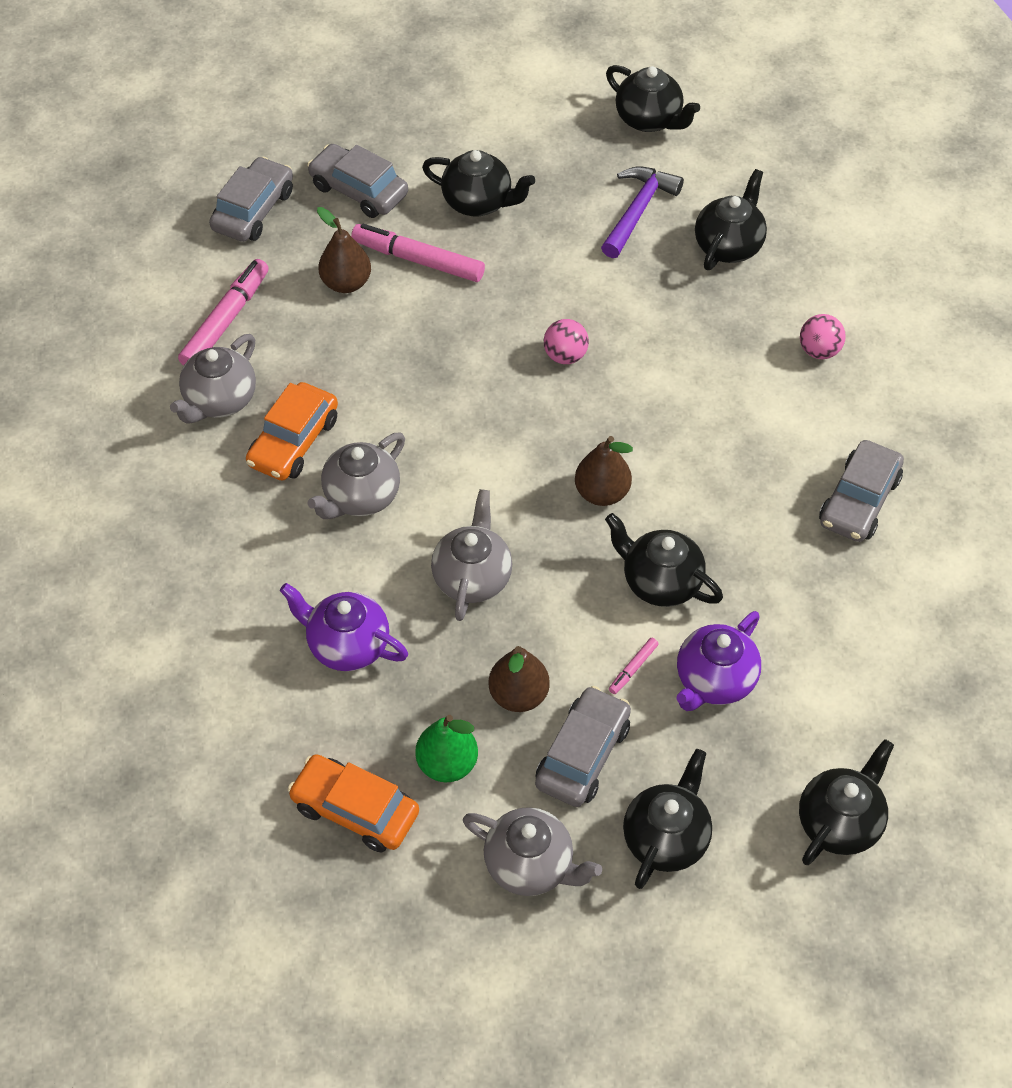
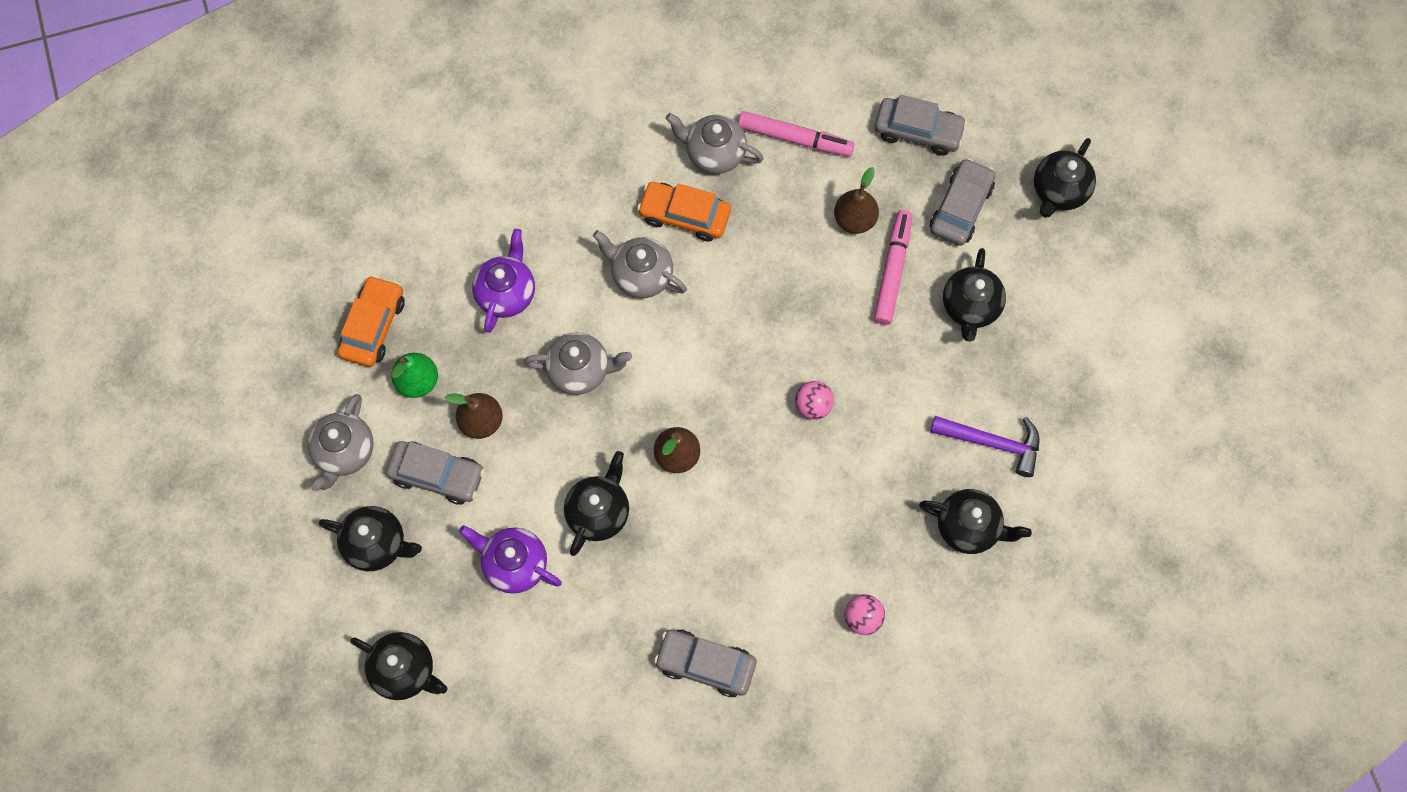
camera: 80 degrees right, 15 degrees up
black teapot [606,65,700,132] -> black teapot moved to [1034,138,1096,218]
pink marker [609,638,659,694] -> none

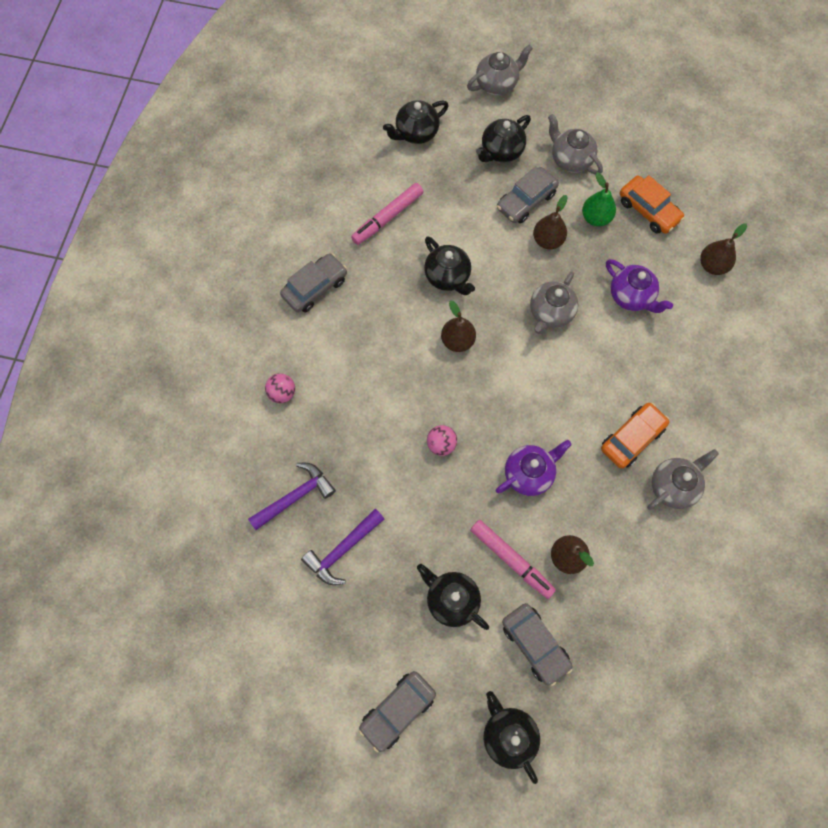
camera: 120 degrees right, 0 degrees up
purple teapot [459,525,562,594] -> purple teapot moved to [496,440,572,496]
grey teapot [593,230,687,298] -> grey teapot moved to [467,44,533,95]
pink marker [738,111,855,157] -> pink marker moved to [351,183,423,245]
grey car [875,95,967,156] -> grey car moved to [359,671,436,753]
black teapot [919,489,1032,554] -> purple hammer [248,463,336,530]
none -> brown pear [700,223,747,275]

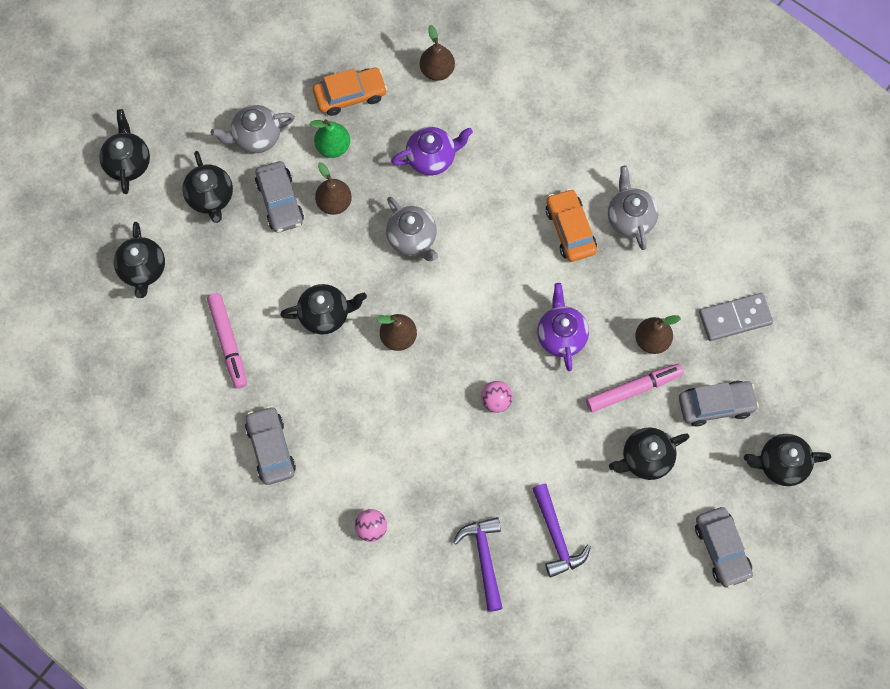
camera: 65 degrees left, 0 degrees up
grey teapot [467,44,533,95] -> black teapot [99,109,150,194]
none -> grey domino [699,293,773,341]

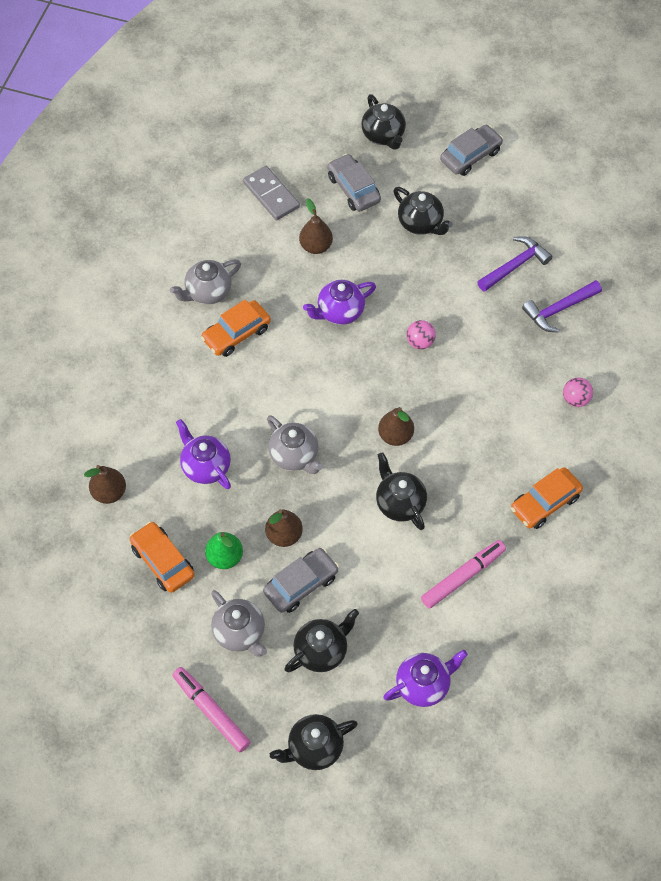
camera: 110 degrees left, 10 degrees down
black teapot [114,222,165,298] -> purple teapot [383,650,468,707]
grey car [245,406,296,485] -> orange car [511,467,583,529]
grey teapot [386,197,438,261] -> grey teapot turned 105 degrees clockwise [267,415,323,474]
pink marker [586,364,683,412] -> pink marker moved to [172,667,251,753]

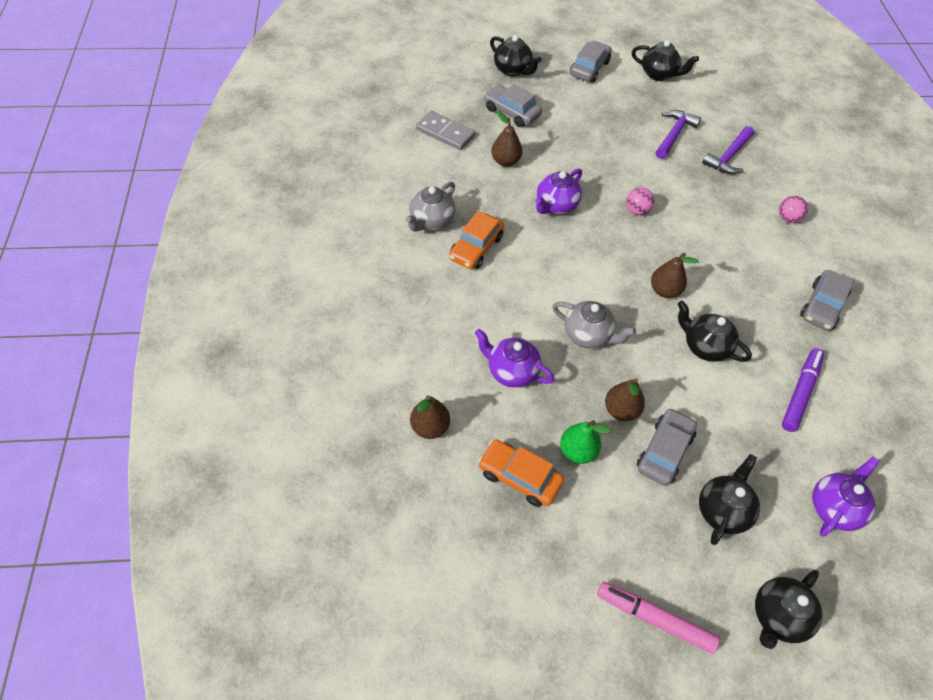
camera: 25 degrees left, 5 degrees down
grey teapot [211,590,267,657] -> none
black teapot [393,187,453,235] -> black teapot moved to [632,40,699,81]
pink marker [421,540,506,609] -> purple marker [782,348,824,432]
orange car [511,467,583,529] -> grey car [800,270,854,331]

